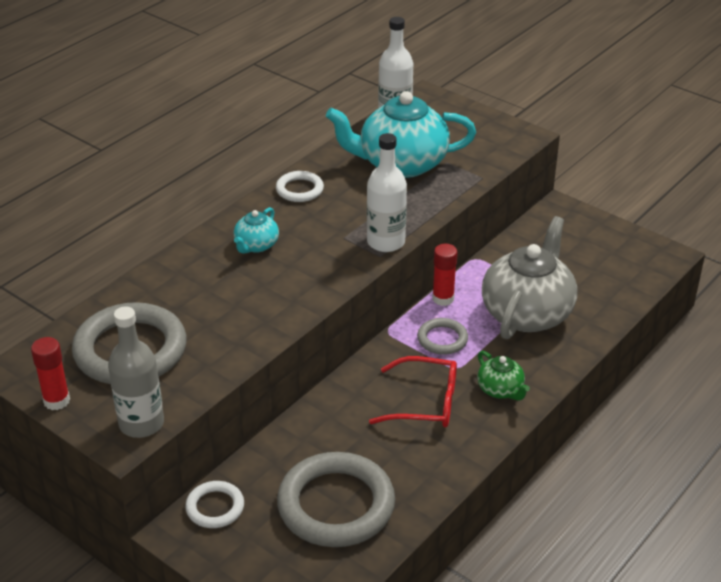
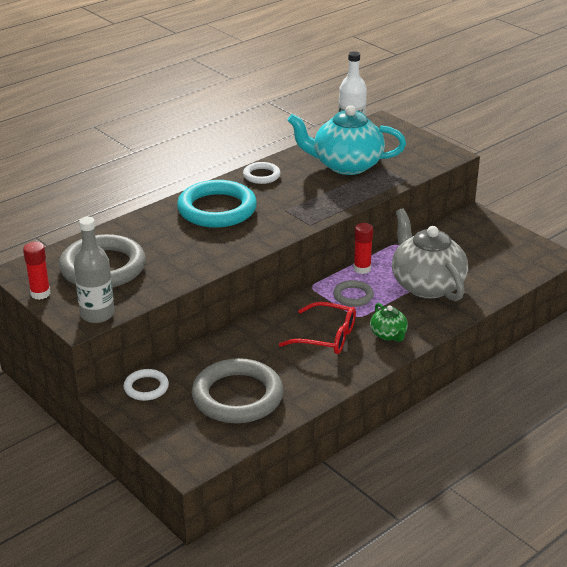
camera: 10 degrees right, 5 degrees down
turquoise teapot [234,207,279,254] -> turquoise ring [177,180,257,228]
white bottle [367,133,407,252] -> none
grey teapot [482,216,577,339] -> grey teapot turned 60 degrees counterclockwise [392,208,468,301]

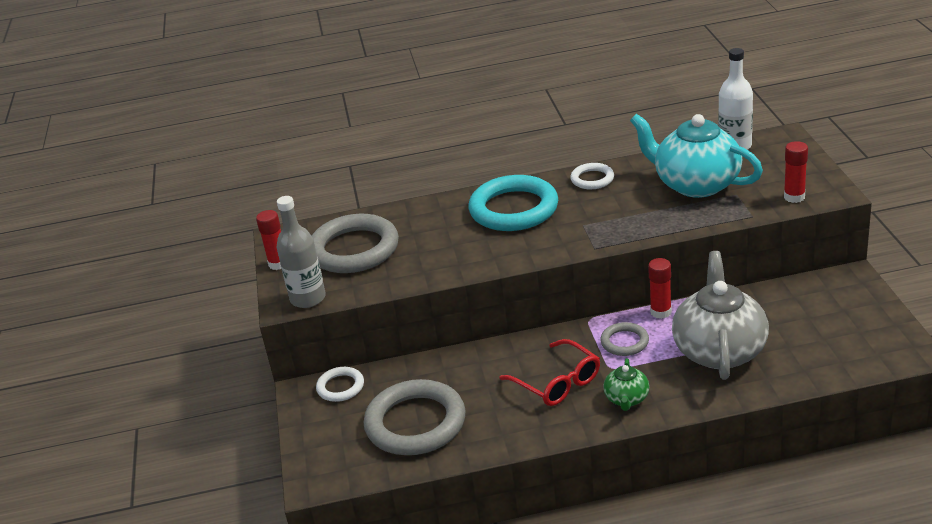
camera: 35 degrees right, 0 degrees up
none -> red glue stick [784,141,808,203]

